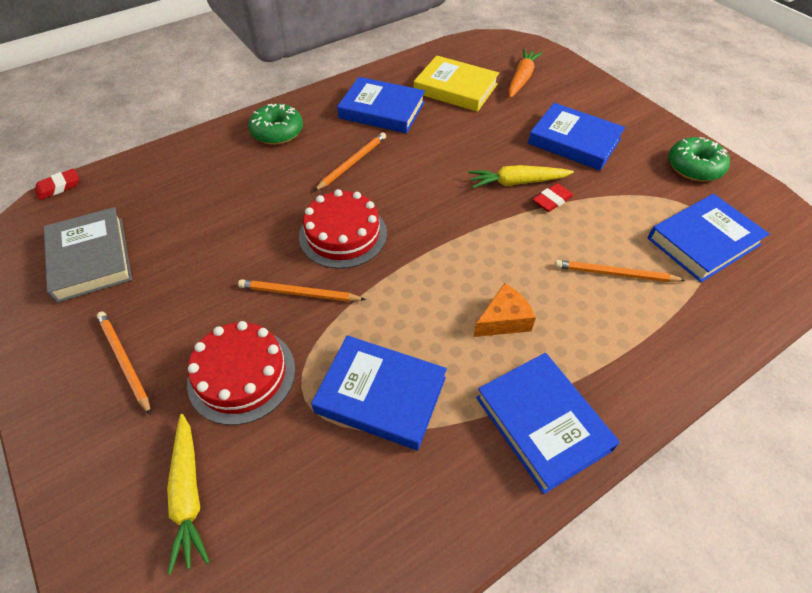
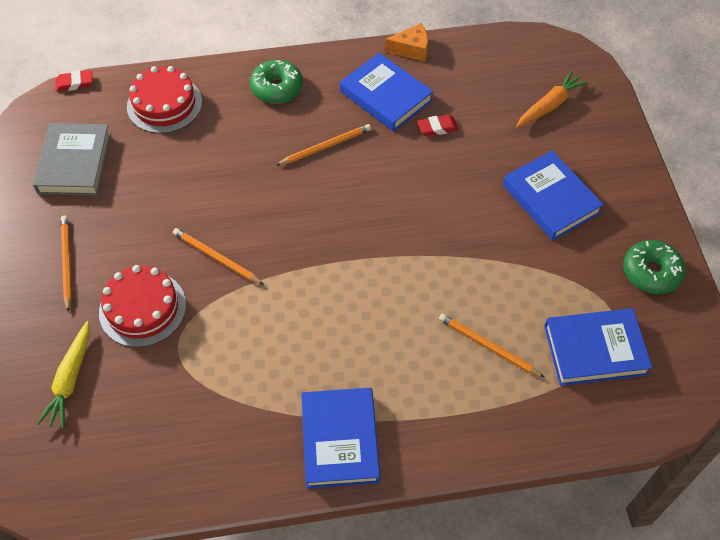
camera: 25 degrees right, 5 degrees up
red cake [299,189,387,269] -> red cake moved to [127,66,202,133]
blue book [311,335,447,450] -> none
yellow book [414,55,499,112] -> none
yellow carrot [468,165,574,188] -> none
orange cheese [473,283,536,337] -> orange cheese moved to [385,23,428,62]
red eraser [533,183,573,212] -> red eraser moved to [417,114,459,136]

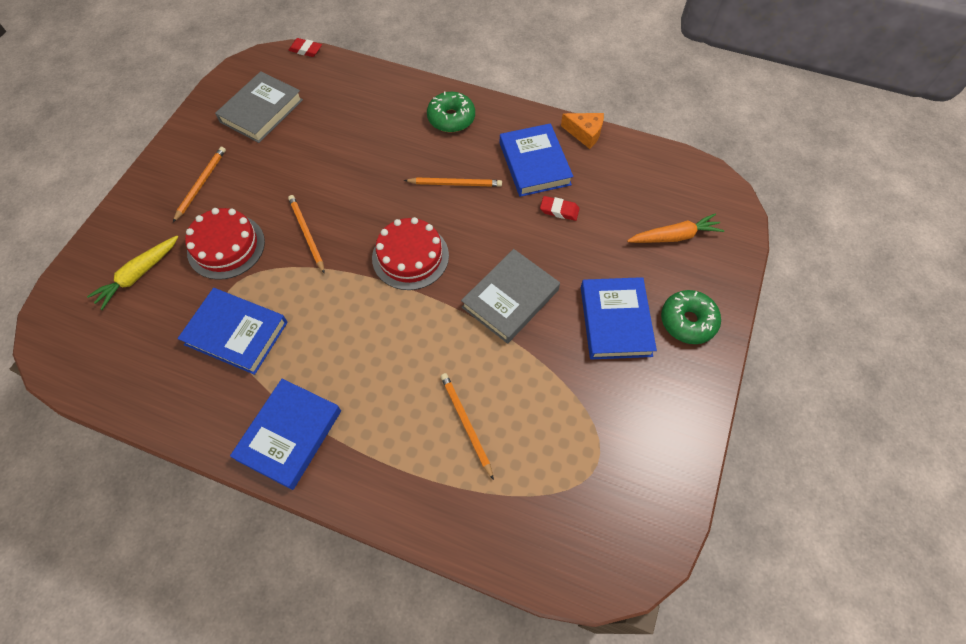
camera: 30 degrees right, 5 degrees up
red cake [127,66,202,133] -> red cake moved to [372,217,449,290]
blue book [544,308,653,386] -> blue book moved to [177,288,288,375]
green donut [623,240,686,294] -> green donut moved to [661,290,721,344]
none -> grey book [461,249,560,344]

